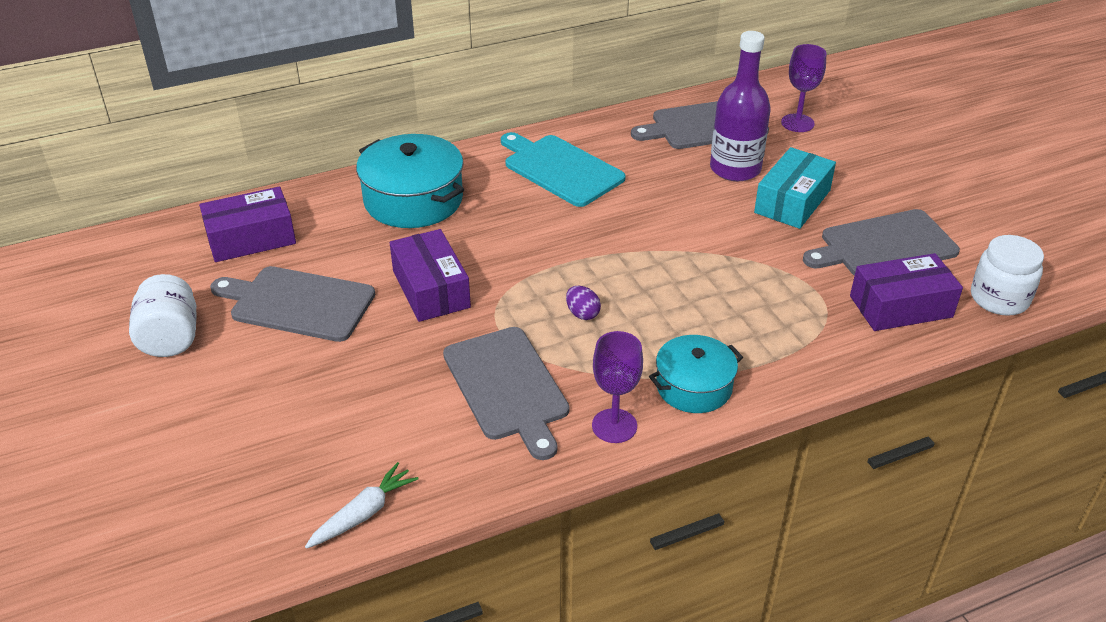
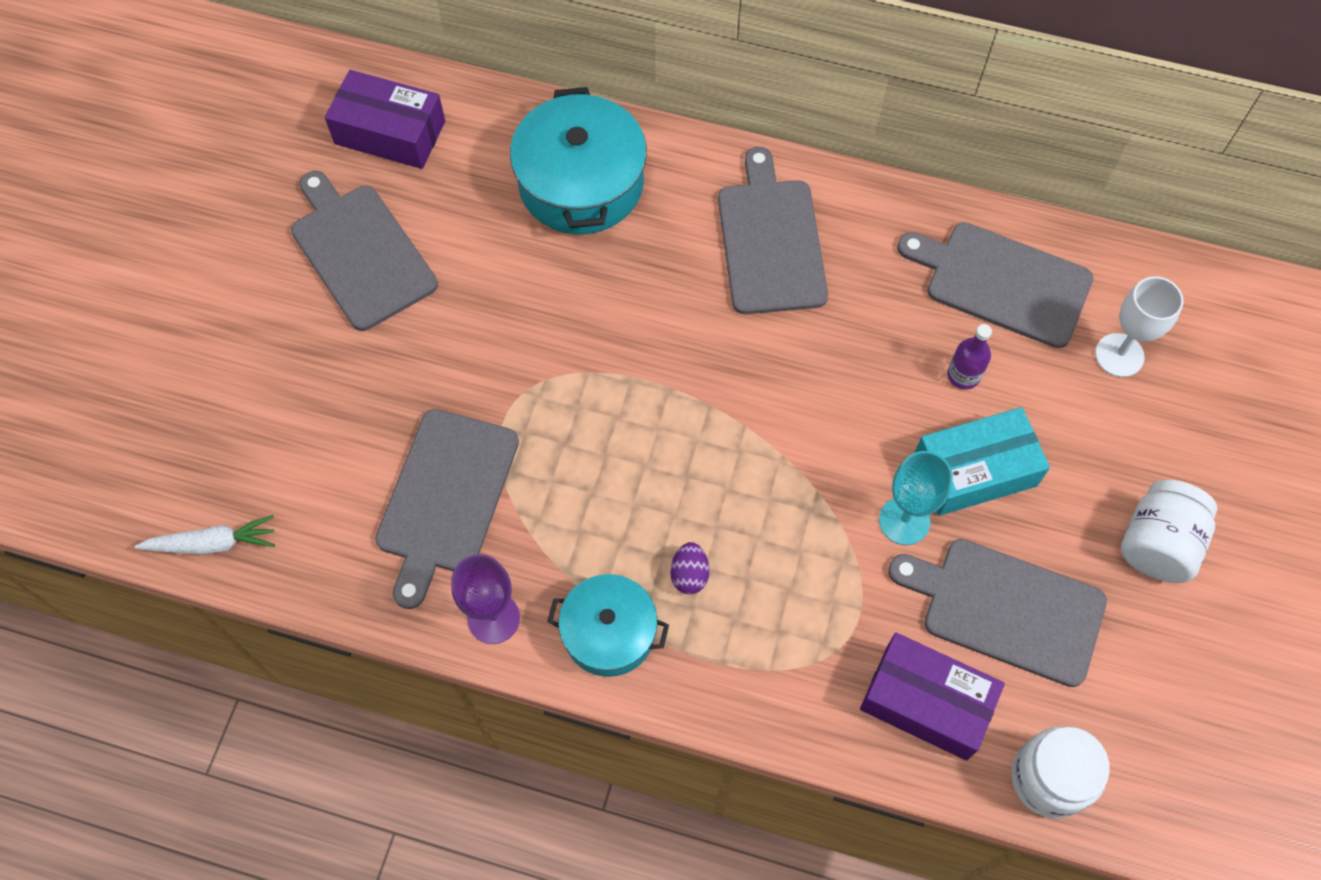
camera: 40 degrees right, 25 degrees up
white jar [129,274,197,357] -> white jar moved to [1121,479,1217,583]
purple box [390,229,471,322] -> none
turquoise cutting board [501,132,626,207] -> grey cutting board [718,147,828,314]
purple egg [566,286,601,320] -> purple egg moved to [670,542,709,594]
purple bottle [710,31,771,181] -> purple bottle [947,324,992,390], size x0.47
purple goblet [781,44,826,132] -> white goblet [1095,276,1184,377]
none -> turquoise goblet [879,451,953,545]

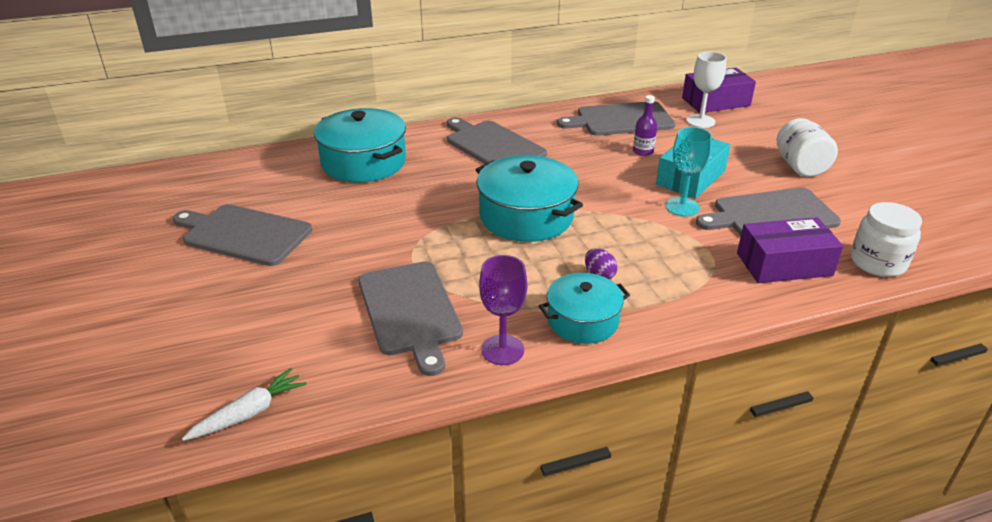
camera: 35 degrees left, 30 degrees down
purple box [325,70,445,169] -> purple box moved to [682,68,756,113]
none -> turquoise pot [475,155,583,242]

